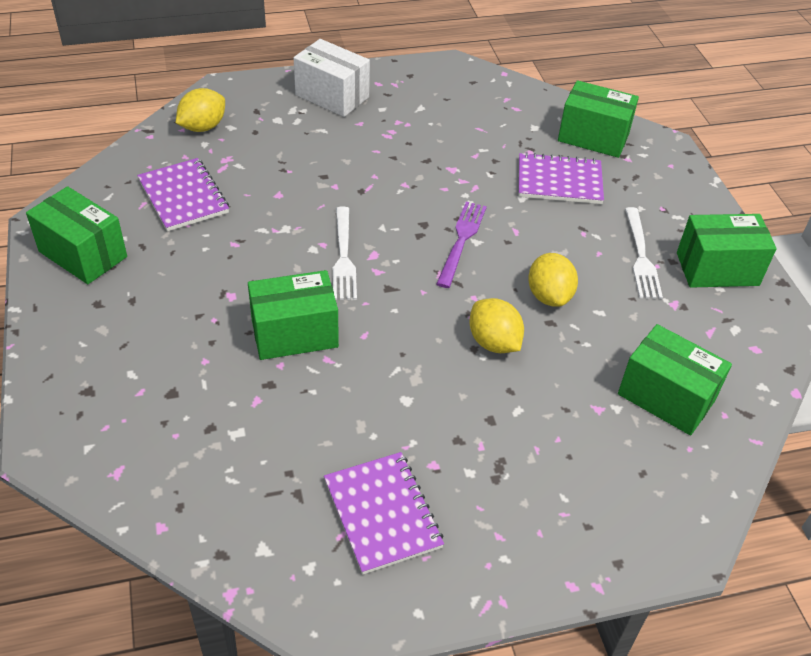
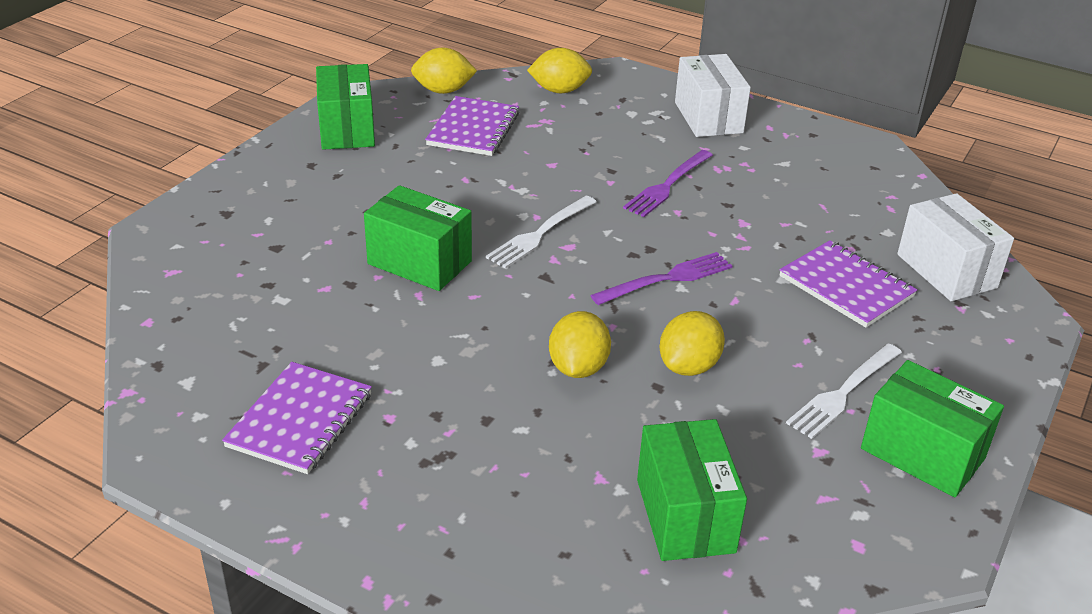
camera: 45 degrees right, 10 degrees down
green box [558,80,639,158] -> white box [897,193,1014,301]
none -> yellow lemon [411,47,477,94]
none -> purple fork [623,150,713,217]

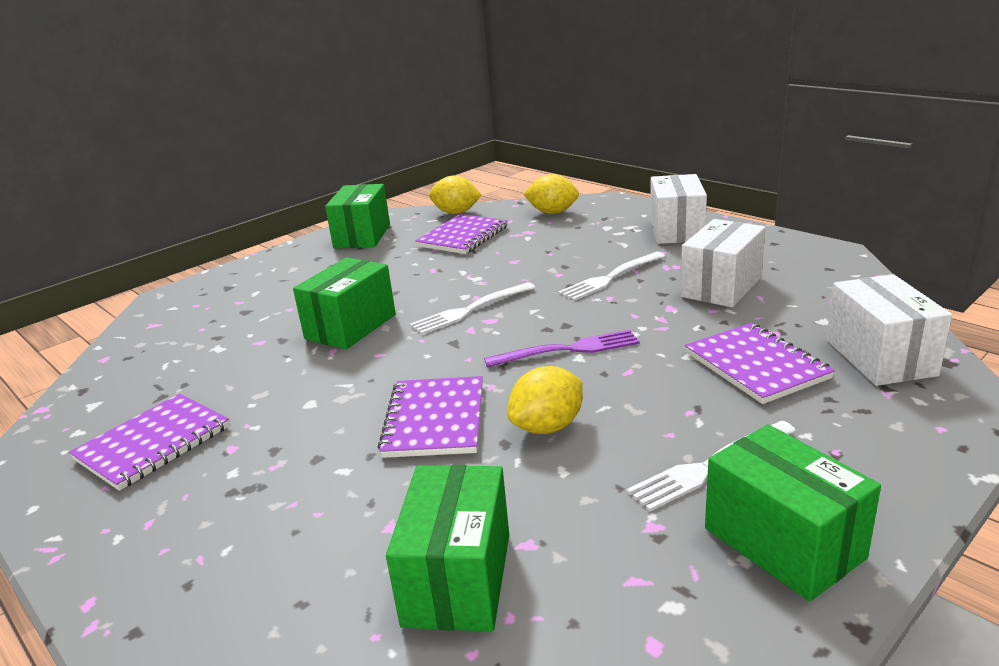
camera: 20 degrees right, 10 degrees down
green box [364,185,472,291] -> green box turned 75 degrees clockwise [293,257,396,349]
yellow lemon [549,311,611,378] -> purple notebook [378,376,483,458]
purple fork [623,150,713,217] -> white fork [558,252,665,301]
none -> white box [680,219,766,307]

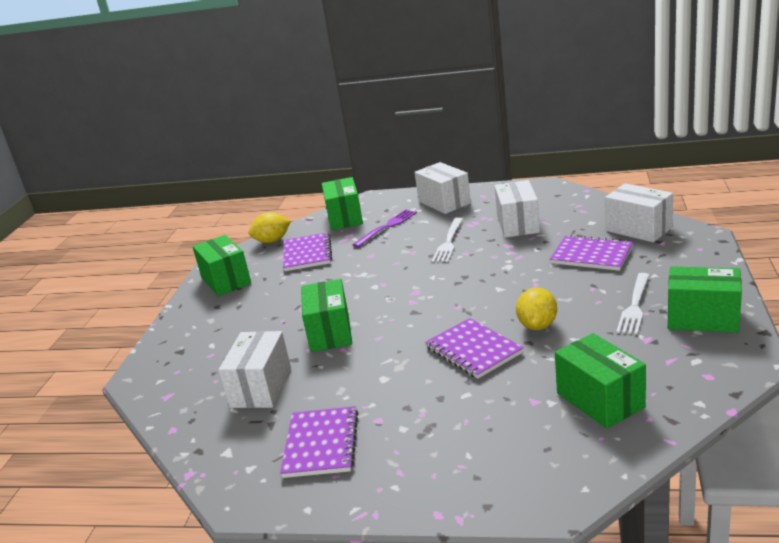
camera: 35 degrees left, 0 degrees up
white fork [410,282,536,334] -> none
purple fork [484,330,640,368] -> purple fork moved to [353,209,417,247]
yellow lemon [523,174,579,214] -> green box [322,177,363,230]
none -> white box [219,331,291,408]

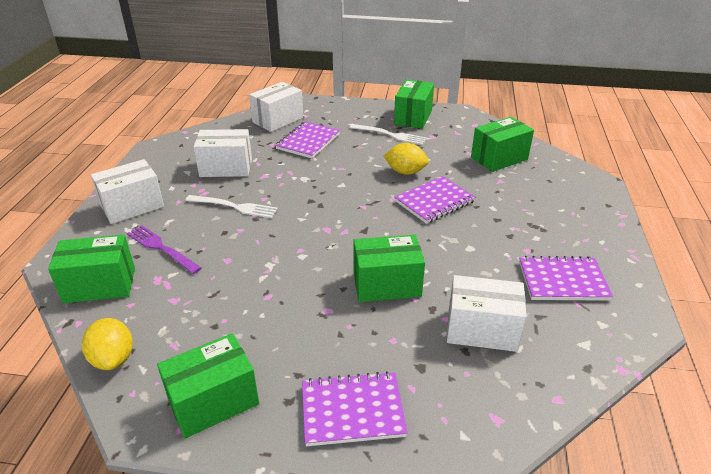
camera: 95 degrees left, 10 degrees up
purple notebook [283,232,332,271] -> purple notebook moved to [302,371,408,446]

